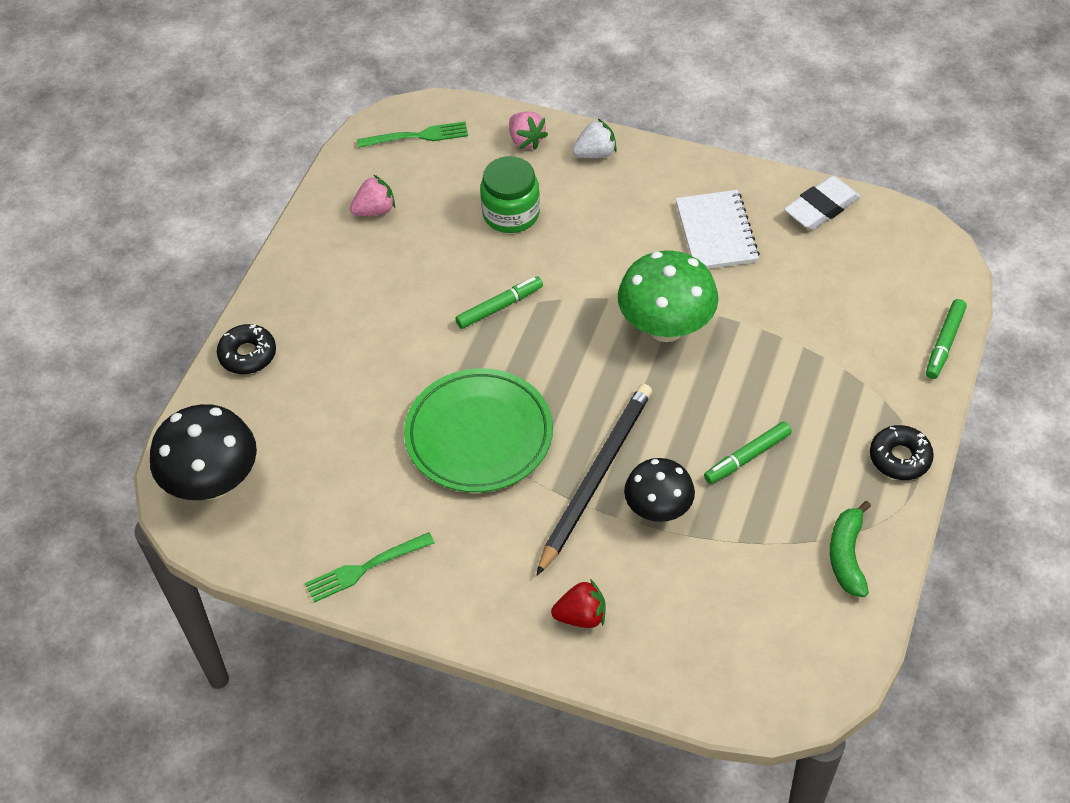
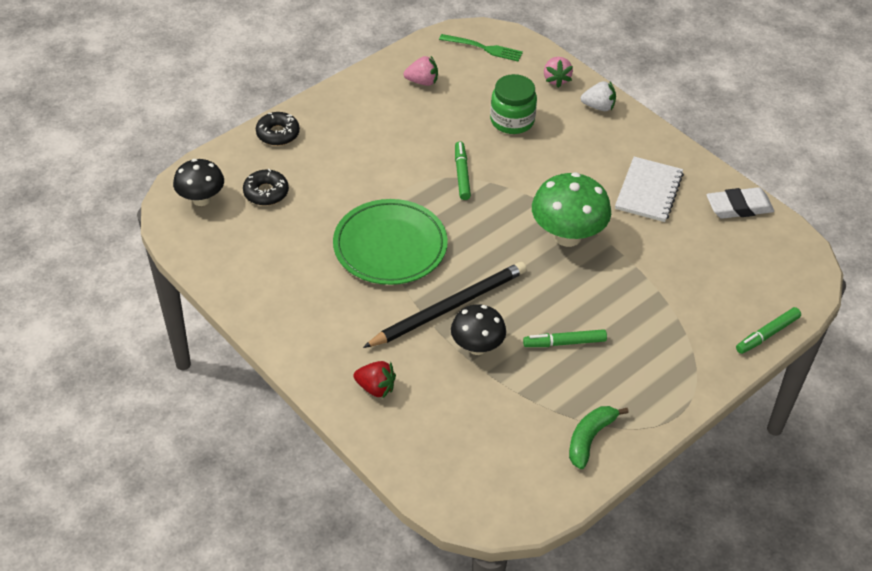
camera: 25 degrees right, 5 degrees down
black mushroom [150,404,257,500] -> black mushroom [173,159,224,206], size x0.65
green fork [305,532,435,603] -> none
green marker [455,276,543,329] -> green marker turned 90 degrees counterclockwise [455,141,471,200]
black donut [870,425,934,480] -> black donut moved to [243,169,289,206]

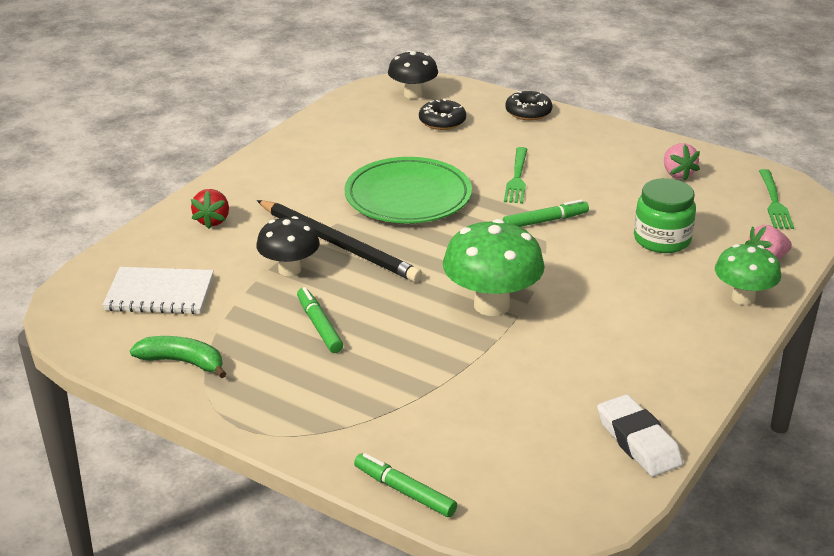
camera: 75 degrees right, 15 degrees down
white strawberry [581,81,616,111] -> green mushroom [715,244,781,305]
white notebook [615,157,684,222] -> white notebook moved to [103,267,214,314]
none -> green fork [504,147,527,204]

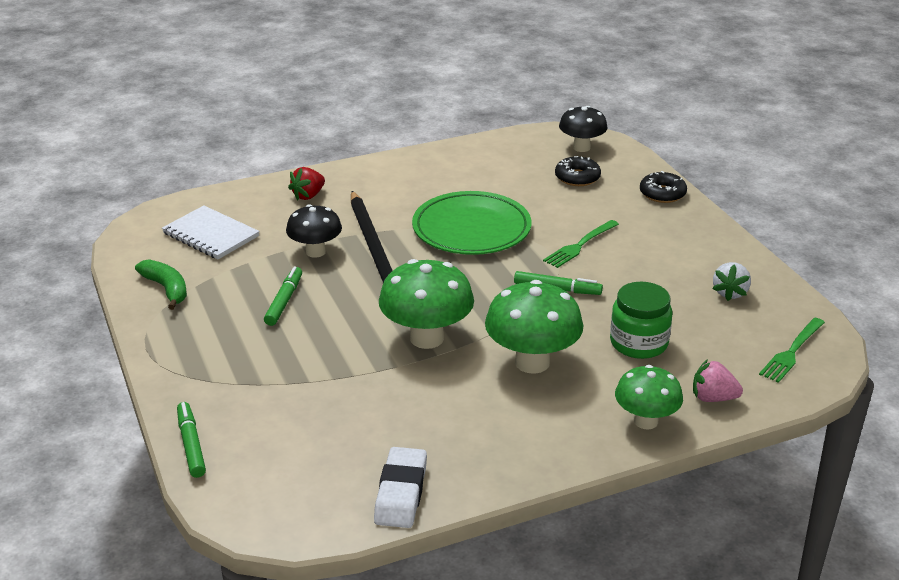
camera: 35 degrees right, 0 degrees up
pink strawberry [664,143,700,180] -> white strawberry [712,262,751,301]
none -> green mushroom [485,280,584,374]

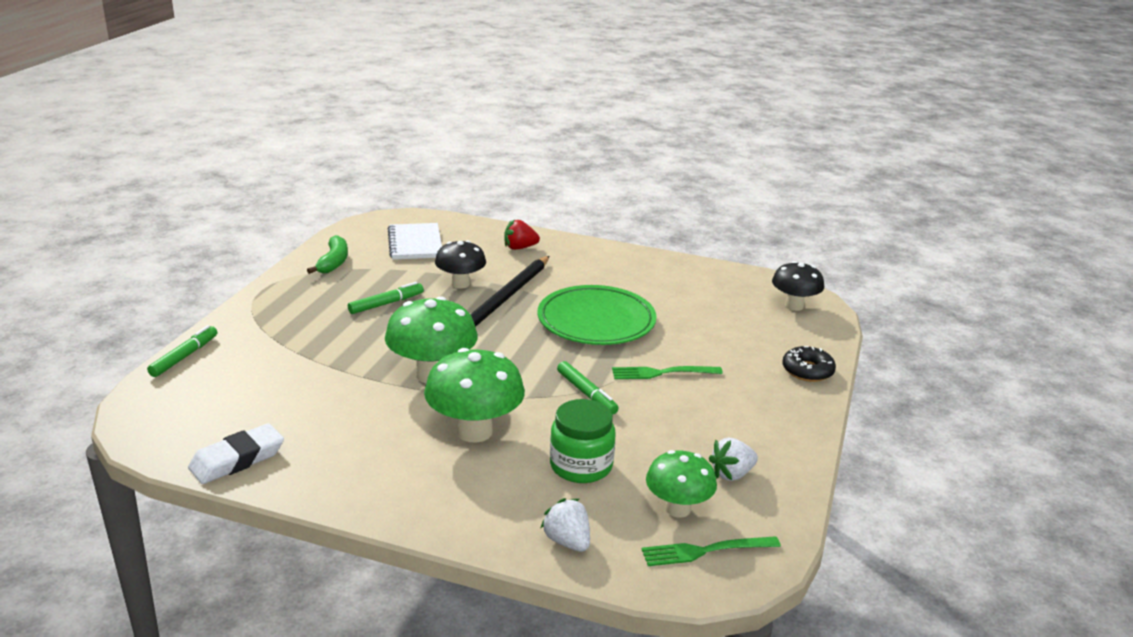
camera: 40 degrees right, 5 degrees down
black donut [555,156,601,186] -> none
green mushroom [615,365,683,430] -> green mushroom moved to [646,450,717,518]
pink strawberry [693,359,743,402] -> white strawberry [541,498,590,552]

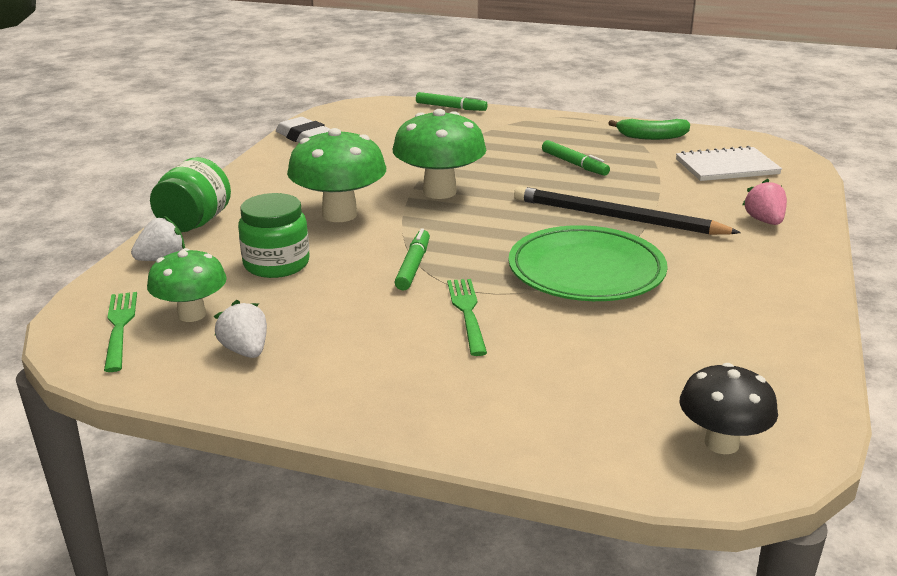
camera: 90 degrees right, 0 degrees up
black mushroom [435,240,486,289] -> none
red strawberry [504,219,540,250] -> pink strawberry [742,179,787,225]
green marker [557,361,618,415] -> green marker turned 135 degrees clockwise [395,228,430,291]
black donut [783,346,836,382] -> none
none -> green jar [150,157,231,232]

